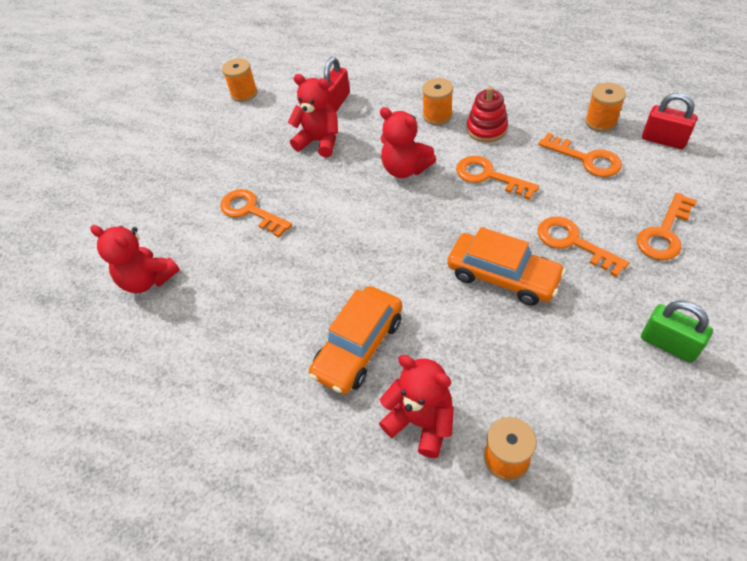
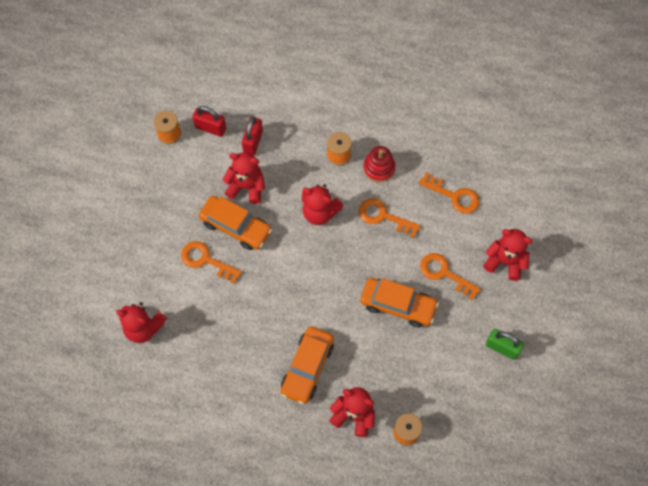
camera: 15 degrees left, 15 degrees up
orange spool [585,82,626,132] -> none
orange key [637,193,697,260] -> red teddy bear [483,229,533,281]
red padlock [642,93,697,149] -> red padlock moved to [192,106,226,137]
none -> orange car [199,196,272,250]

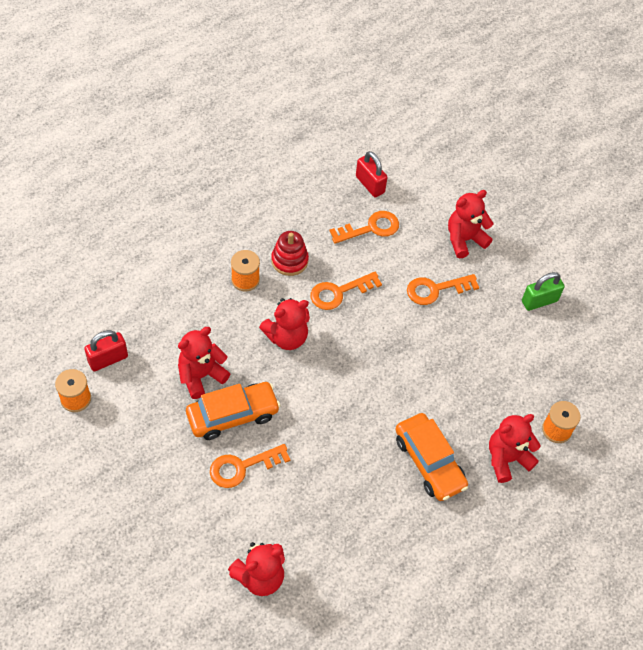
camera: 55 degrees left, 10 degrees down
red padlock [242,117,263,155] -> red padlock moved to [356,151,388,197]
orange car [360,278,439,327] -> none

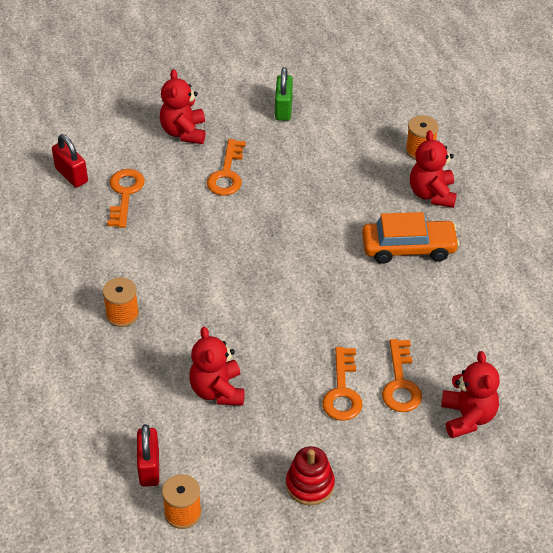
camera: 60 degrees left, 10 degrees down
orange car [186,382,280,440] -> none
red teddy bear [259,298,310,350] -> none
red stacking toy [271,231,309,276] -> red stacking toy moved to [286,446,335,505]
orange key [310,272,382,310] -> orange key moved to [382,339,422,412]
red padlock [356,151,388,197] -> red padlock turned 60 degrees clockwise [52,134,88,188]

